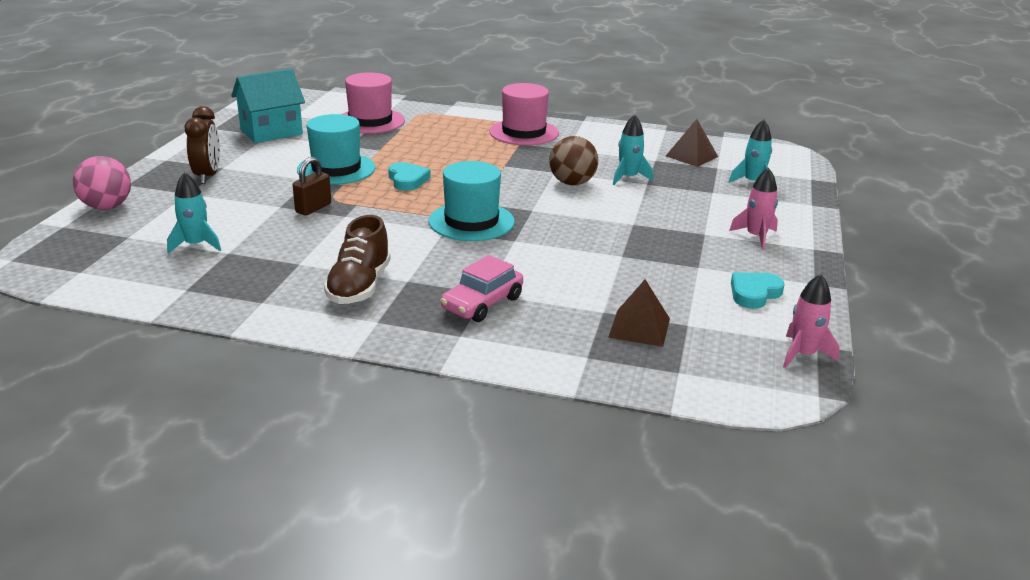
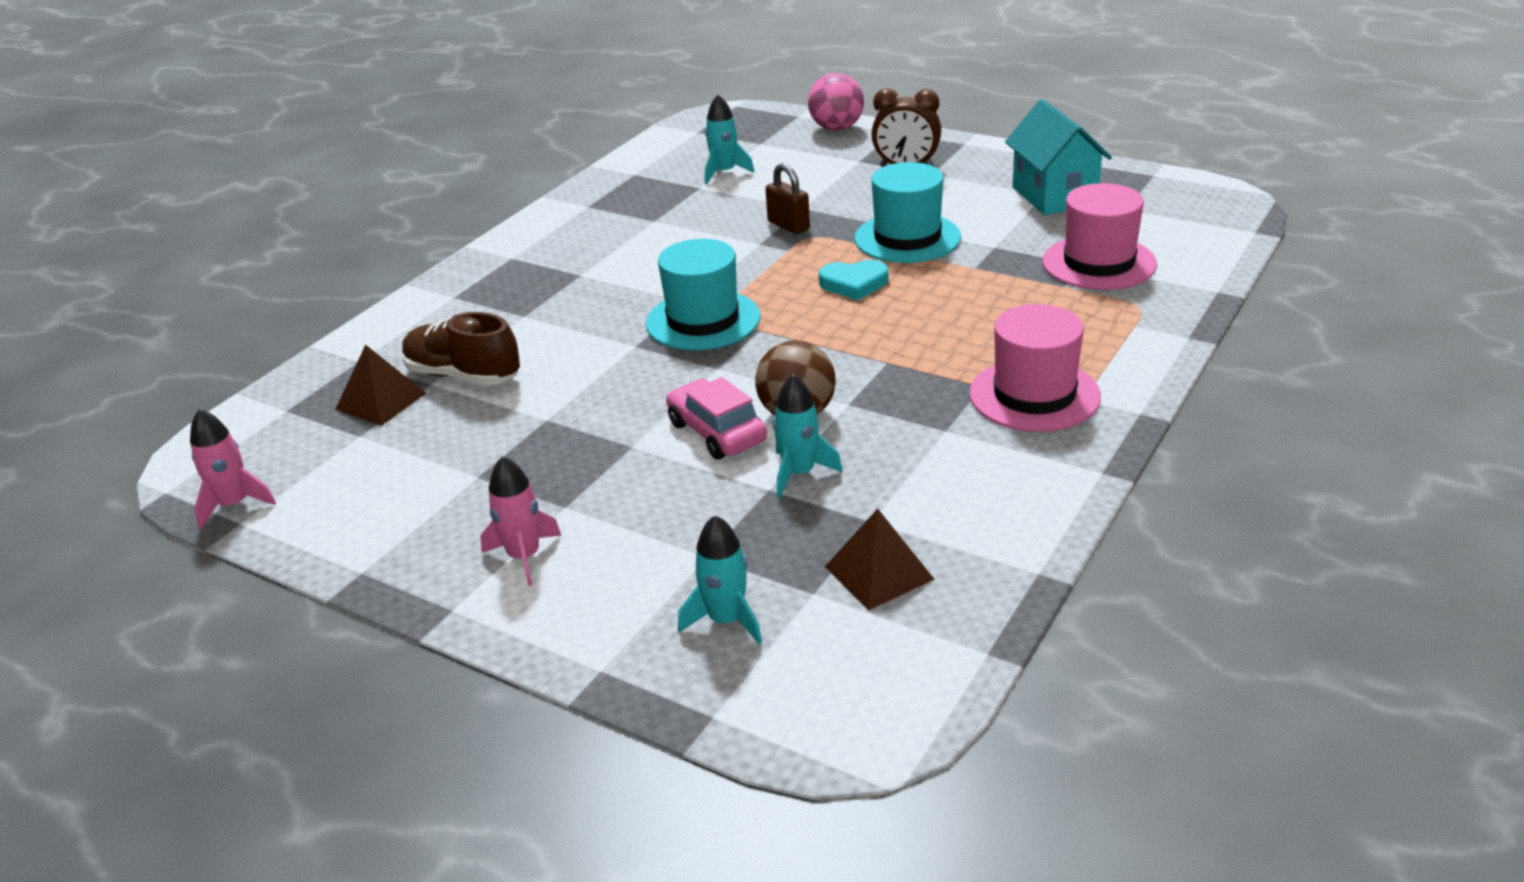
camera: 110 degrees right, 5 degrees up
brown shoe [324,215,391,304] -> brown shoe moved to [402,312,520,386]
pink car [440,255,523,322] -> pink car moved to [666,377,767,459]
turquoise heart [731,272,784,309] -> none

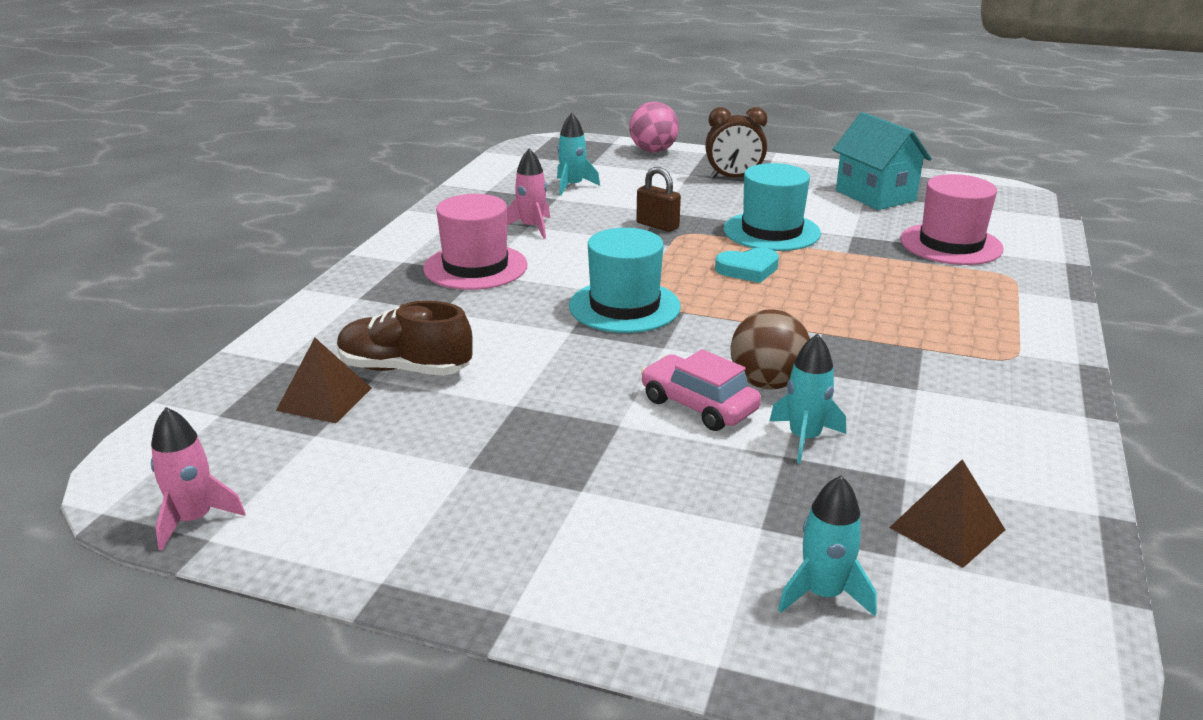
camera: 15 degrees left, 5 degrees down
pink rocket [480,456,562,586] -> pink rocket moved to [507,148,550,239]
pink hat [970,304,1101,432] -> pink hat moved to [423,194,528,290]

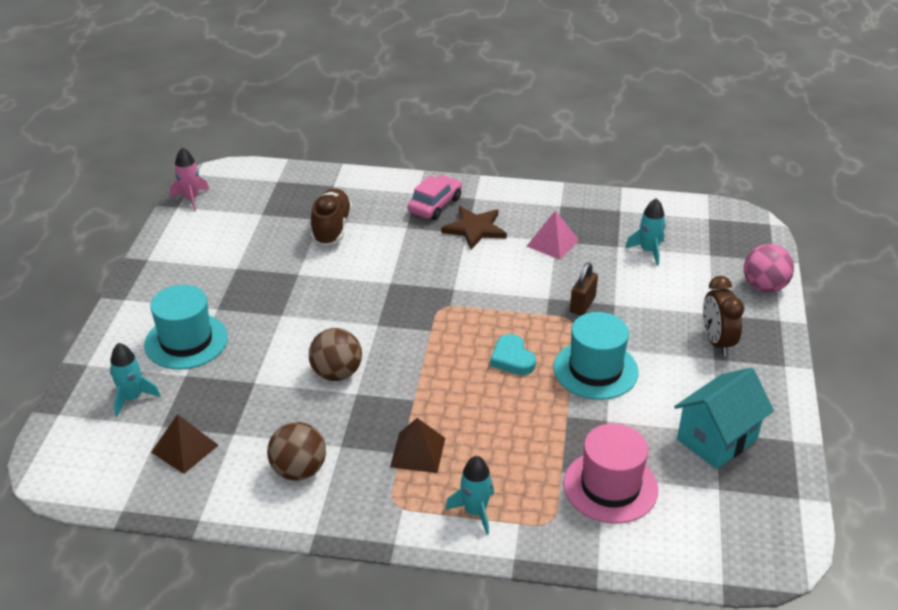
camera: 80 degrees right, 10 degrees up
brown pyramid [276,338,372,423] -> brown pyramid moved to [390,418,445,473]
pink hat [423,194,528,290] -> brown star [441,206,507,249]
pink rocket [507,148,550,239] -> pink pyramid [527,210,579,260]
turquoise hat [569,228,681,333] -> turquoise hat moved to [144,285,228,369]
pink car [641,349,761,431] -> pink car moved to [407,175,462,220]
turquoise rocket [770,334,846,463] -> turquoise rocket moved to [445,456,494,535]
none -> brown ball [267,422,326,481]

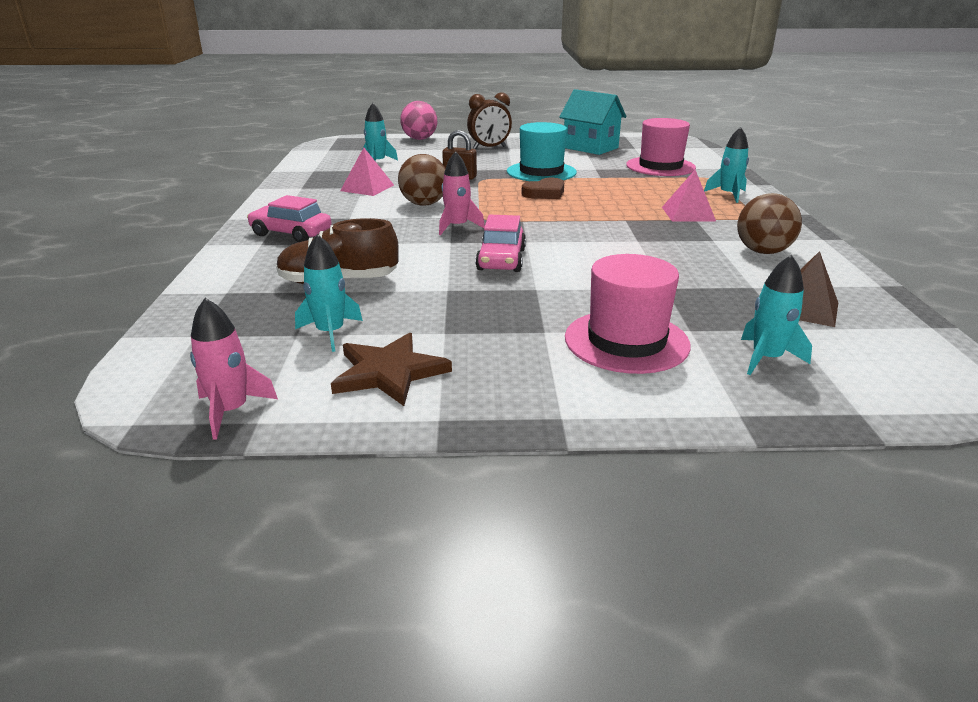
camera: 100 degrees left, 10 degrees down
turquoise hat [144,285,228,369] -> pink hat [565,254,691,374]
brown ball [309,328,362,381] -> brown ball moved to [398,154,445,206]
brown pyramid [390,418,445,473] -> pink pyramid [662,170,716,222]
brown star [441,206,507,249] -> brown star moved to [331,333,452,406]
turquoise heart [490,334,536,375] -> brown heart [521,178,564,199]
none -> turquoise rocket [295,234,363,352]
none -> pink rocket [439,151,485,235]
none -> pink car [475,215,526,272]

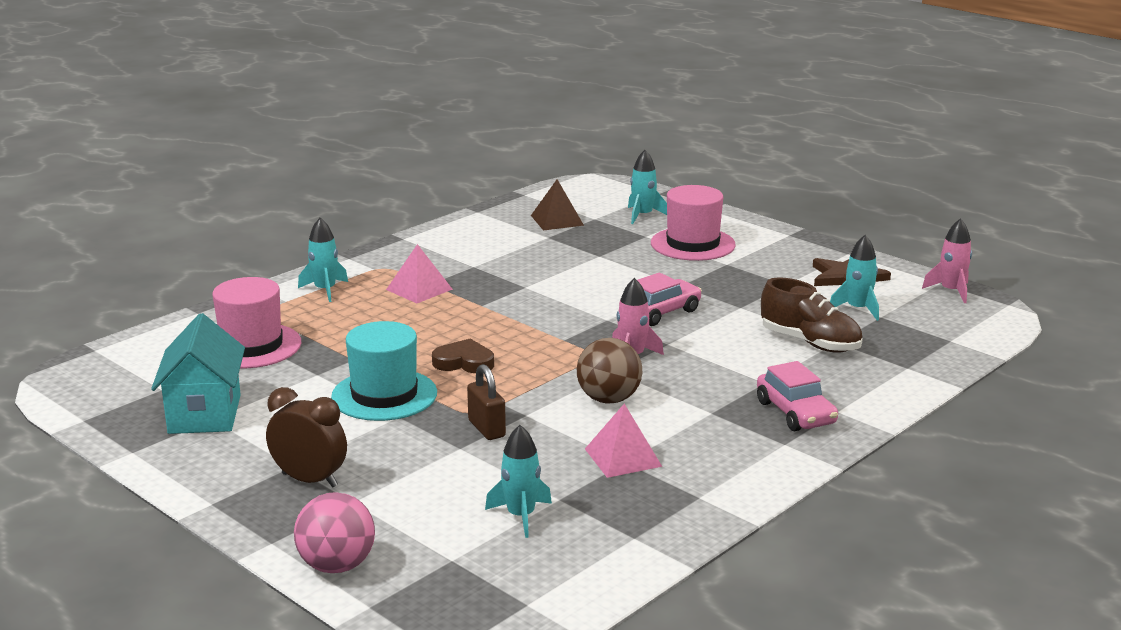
camera: 135 degrees left, 5 degrees down
brown ball [737,193,802,254] -> none

